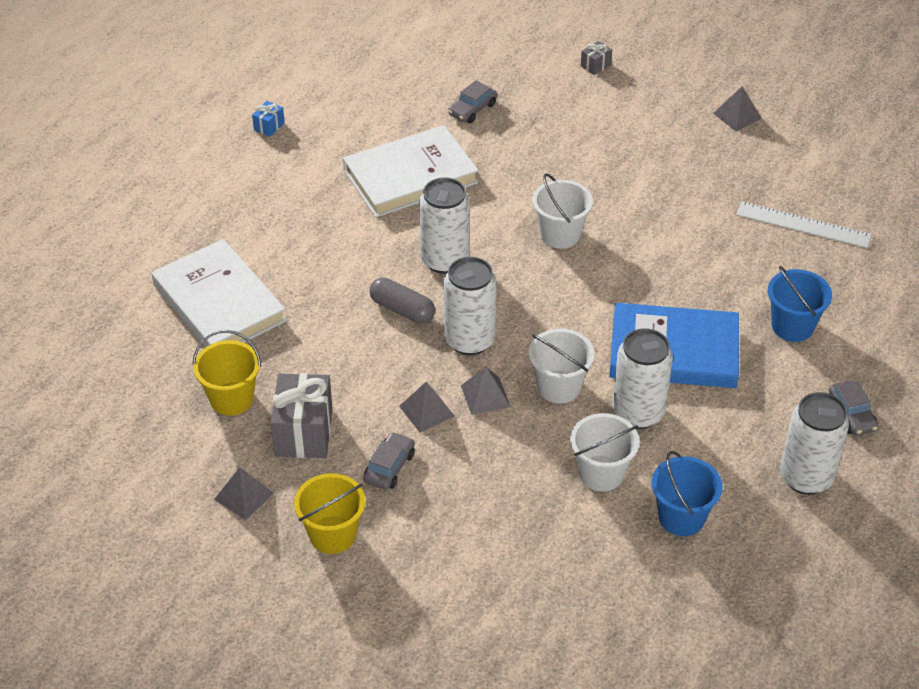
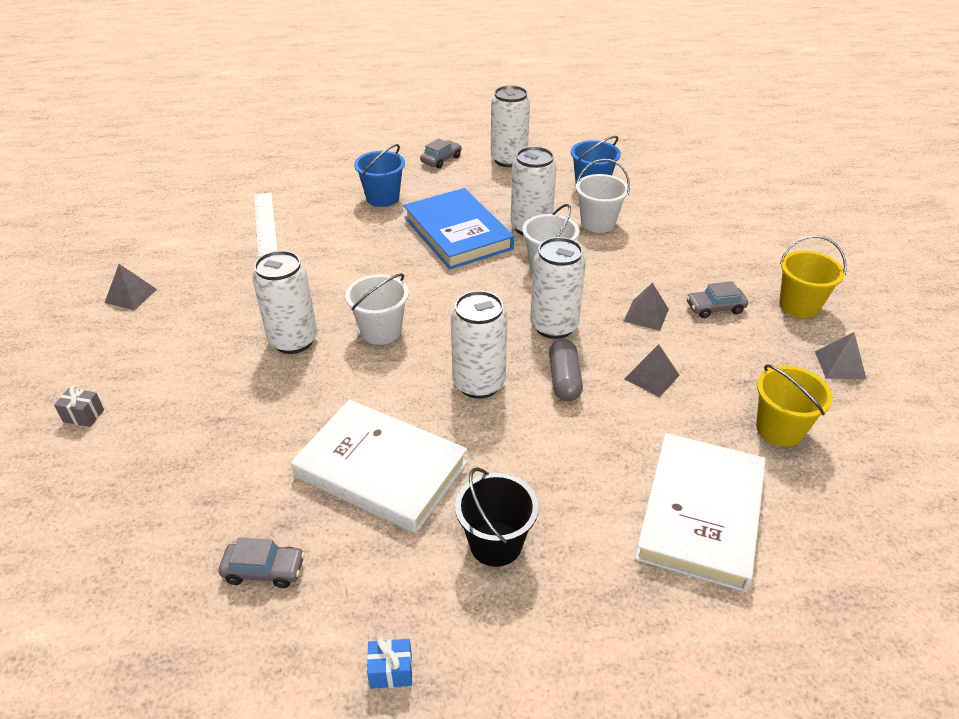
camera: 125 degrees left, 5 degrees down
grey gift [271,373,333,458] -> none
grey car [448,80,497,123] -> grey car moved to [219,538,305,588]
grey pyramid [461,367,511,415] -> grey pyramid moved to [624,344,680,397]
none -> white can [253,251,318,354]
none -> black bucket [455,467,539,567]

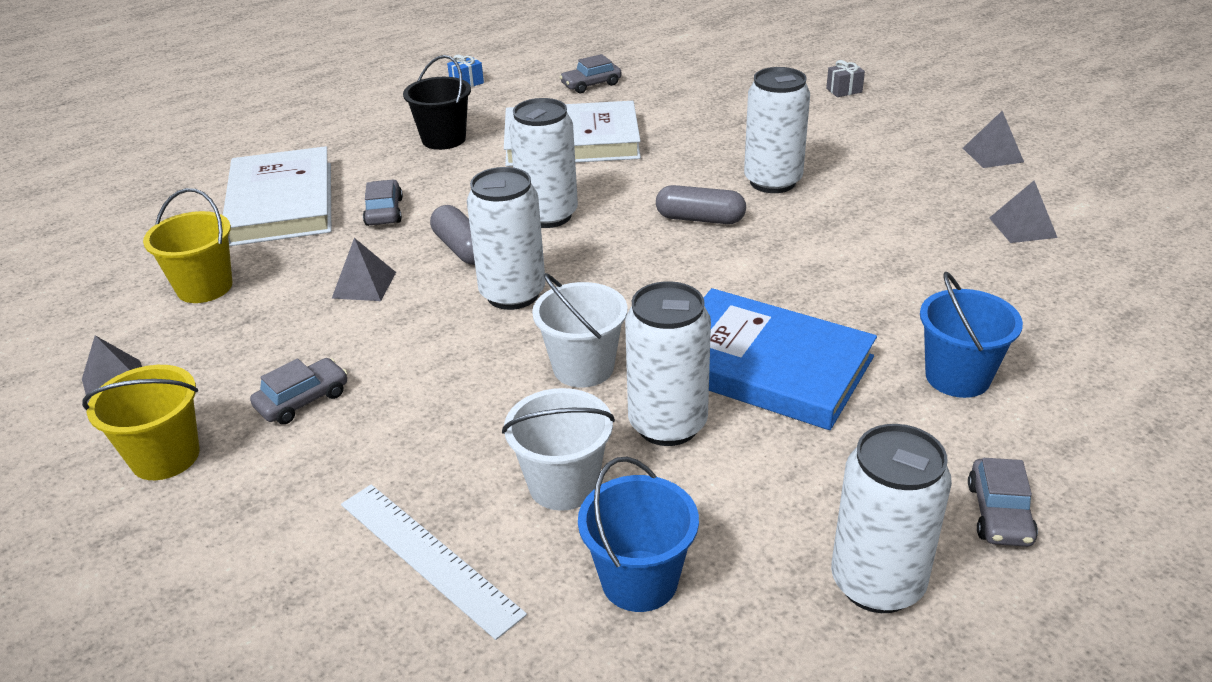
camera: 150 degrees right, 5 degrees down
white ruler [254,192,278,257] -> white ruler moved to [341,484,527,640]
white bucket [345,273,409,345] -> grey capsule [656,185,746,224]
grey pyramid [624,283,669,331] -> grey pyramid moved to [989,180,1058,243]
none -> grey car [363,180,403,226]

